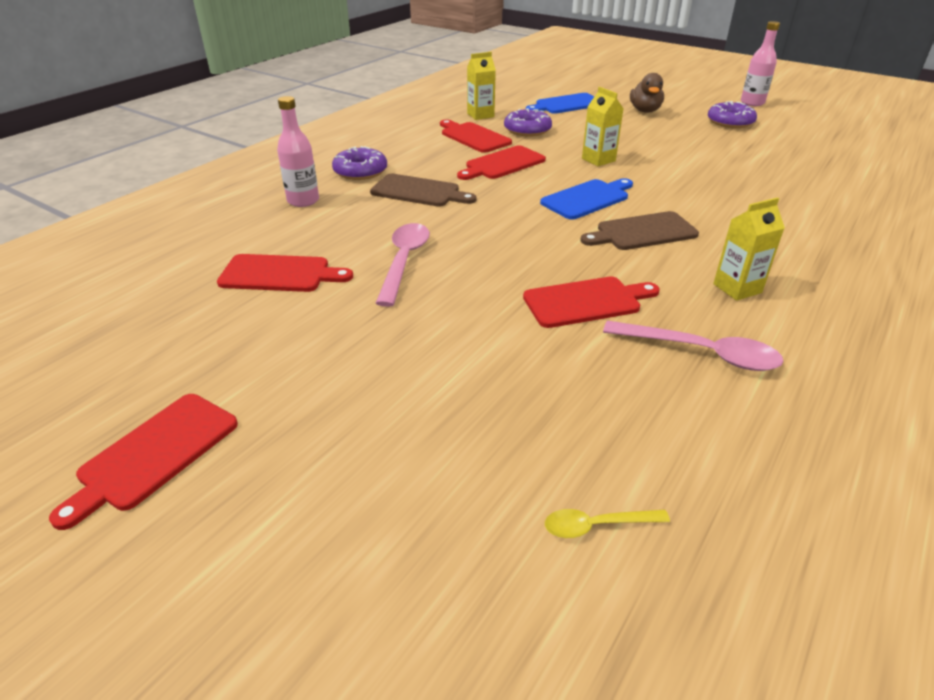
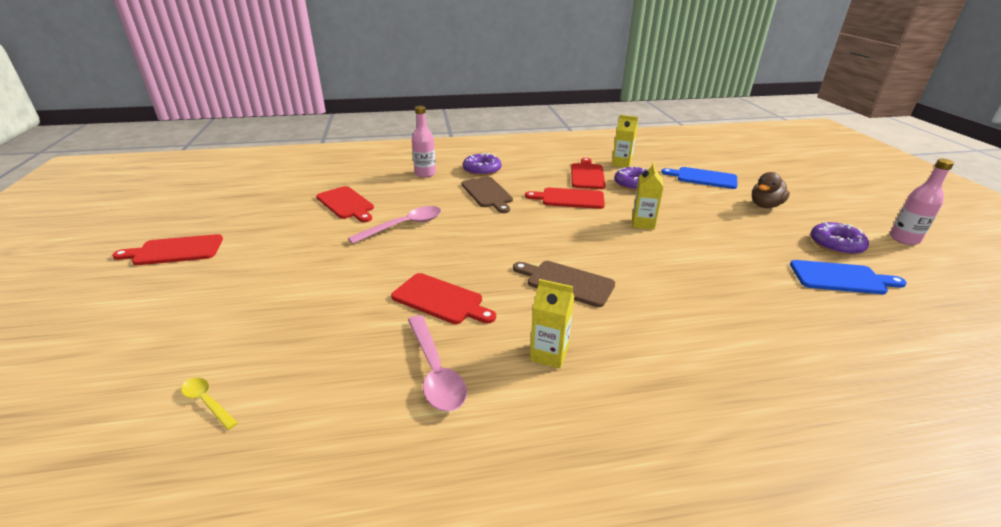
camera: 45 degrees right, 5 degrees down
blue cutting board [540,178,633,220] -> blue cutting board moved to [790,260,907,294]

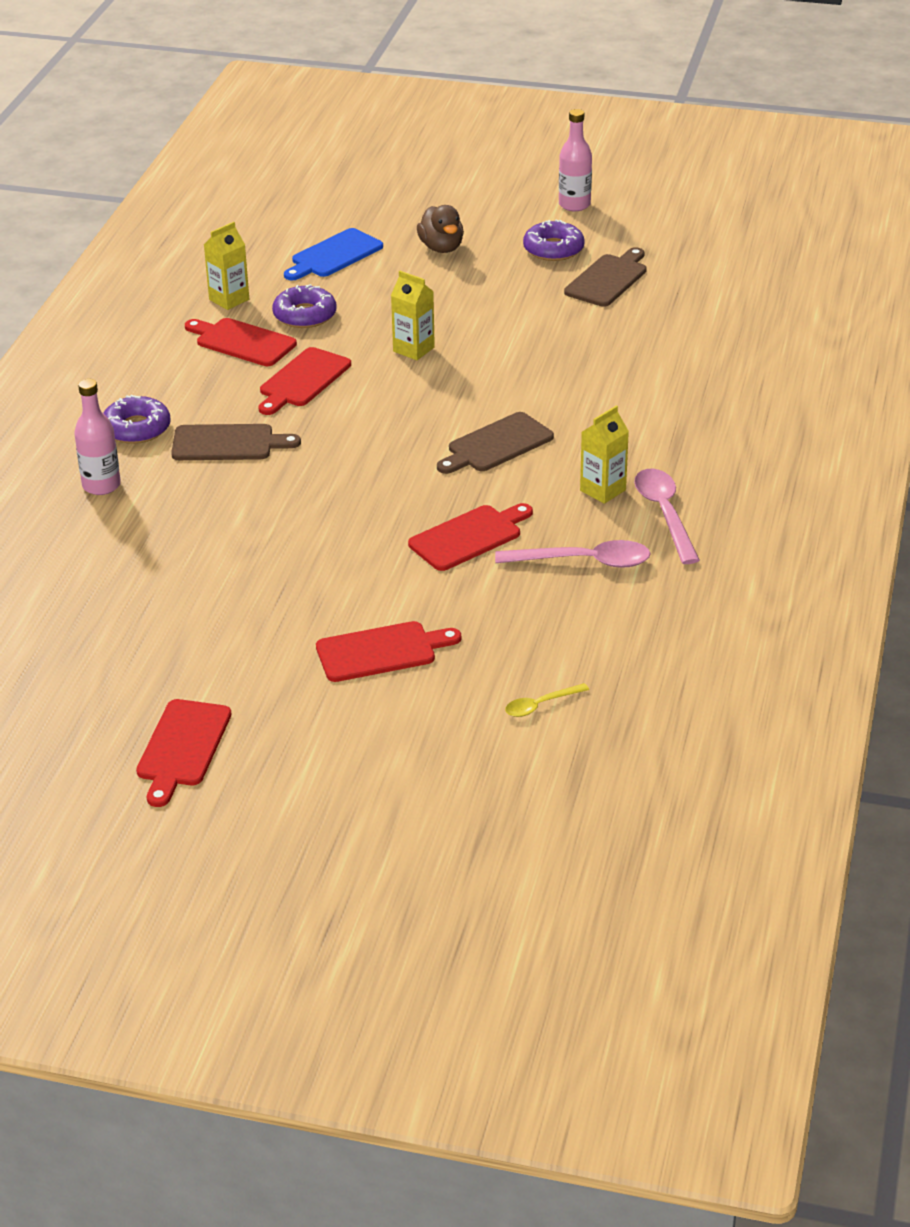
camera: 65 degrees left, 5 degrees up
red cutting board [316,186,374,222] -> red cutting board moved to [316,621,461,682]
pink spoon [348,206,441,244] -> pink spoon moved to [634,469,700,564]
blue cutting board [790,260,907,294] -> brown cutting board [564,247,647,307]

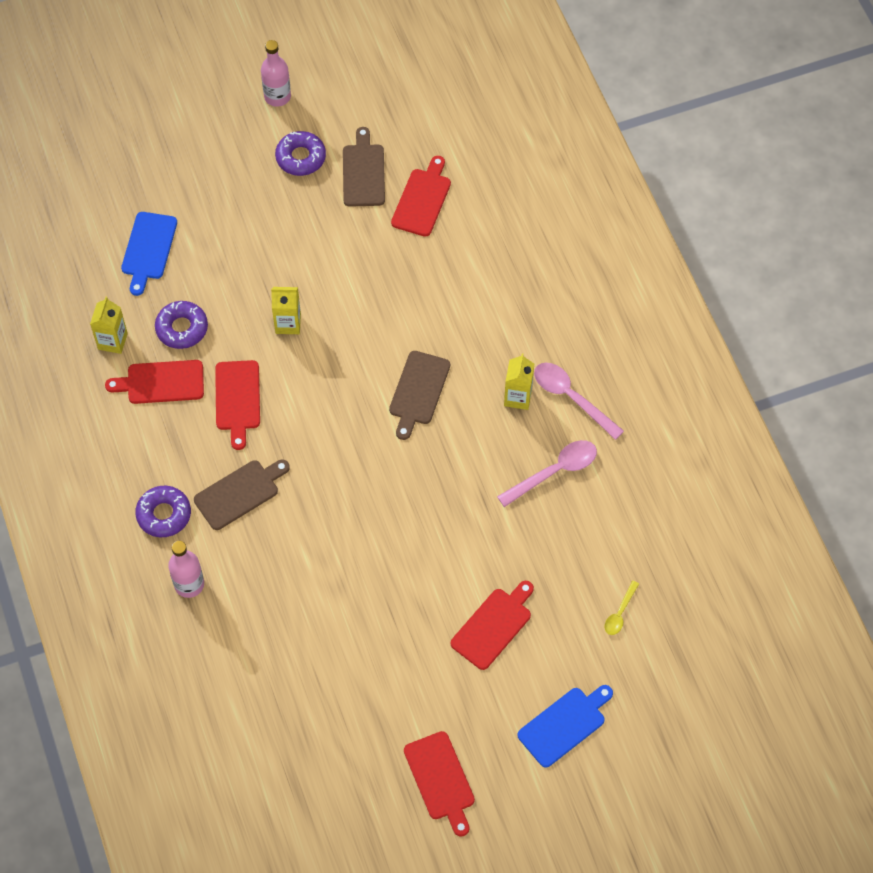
camera: 35 degrees left, 25 degrees up
red cutting board [408,503,533,571] -> red cutting board moved to [391,156,451,237]
brown duck [417,205,464,253] -> none
none -> blue cutting board [518,685,613,768]

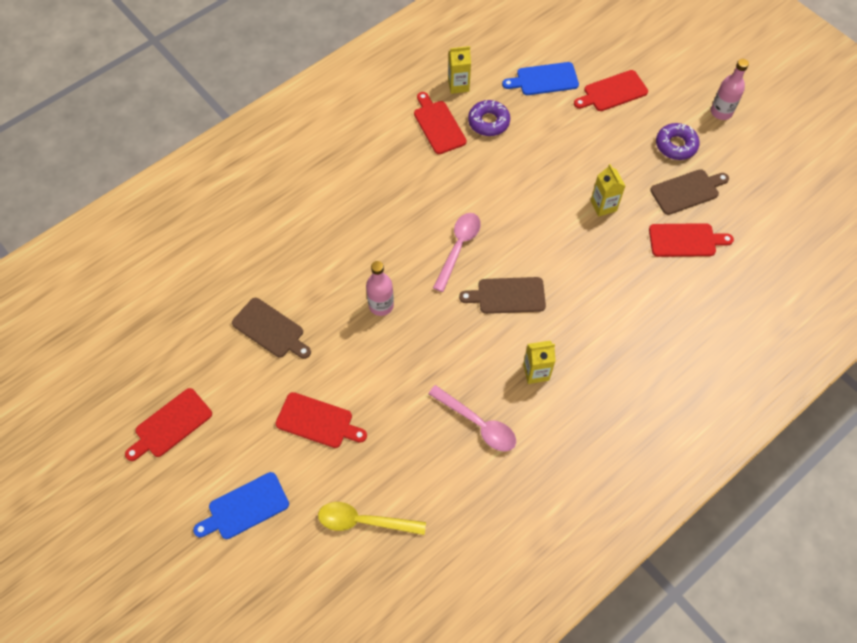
camera: 70 degrees right, 0 degrees up
purple donut [135,486,191,537] -> none
pink bottle [168,541,204,598] -> pink bottle moved to [366,261,394,316]
brown cutting board [194,459,290,530] -> brown cutting board moved to [232,298,311,359]
red cutting board [215,360,260,450] -> red cutting board moved to [574,70,648,111]
yellow carton [271,287,301,334] -> yellow carton moved to [591,164,625,216]
blue cutting board [518,685,613,768] -> blue cutting board turned 120 degrees clockwise [193,472,289,539]
pink spoon [534,363,624,440] -> pink spoon moved to [433,213,481,292]
yellow spoon [605,581,639,635] -> yellow spoon [318,502,426,535], size x1.80

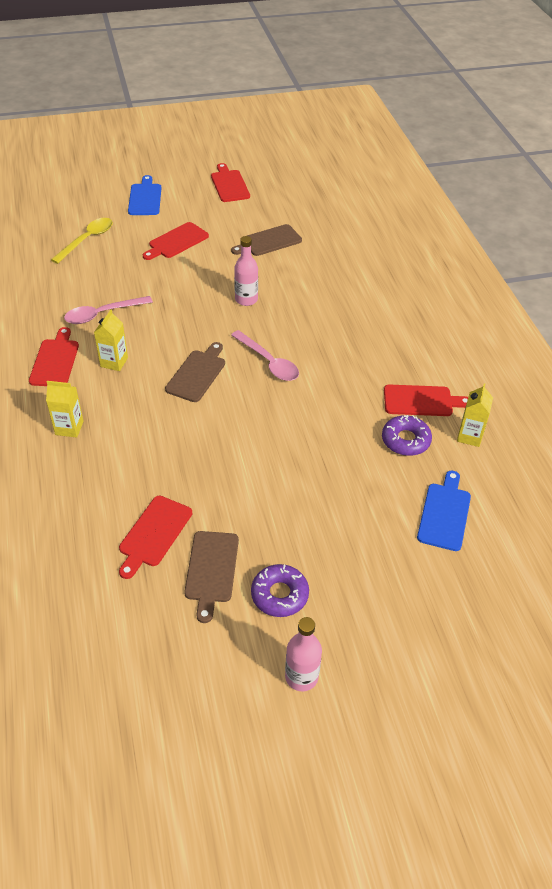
camera: 115 degrees right, 15 degrees down
red cutting board [574,70,648,111] -> red cutting board moved to [29,327,79,386]
yellow carton [591,164,625,216] -> yellow carton moved to [46,381,84,438]

